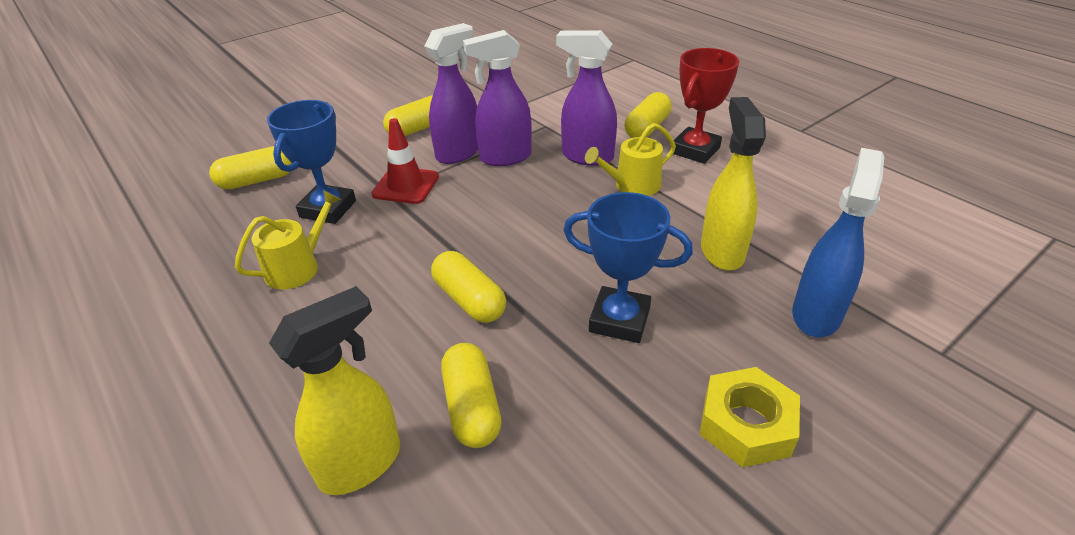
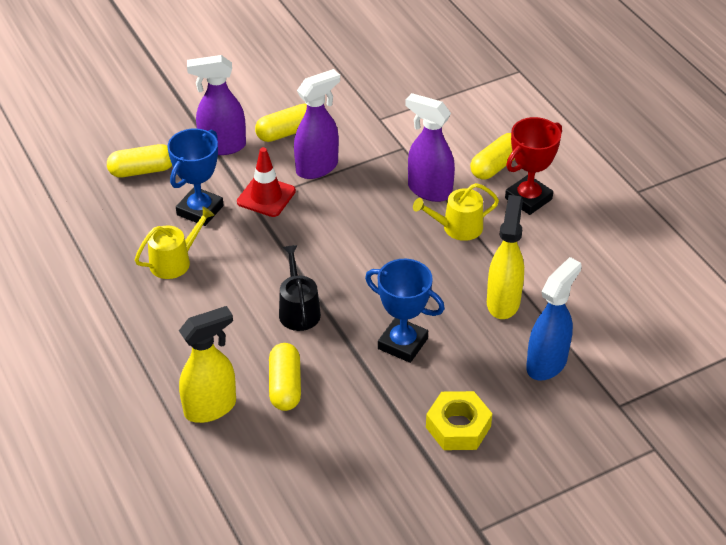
camera: 10 degrees right, 5 degrees up
yellow capsule [431,251,506,323] -> black watering can [279,245,321,331]
purple spray bottle [463,30,532,166] -> purple spray bottle moved to [187,55,246,155]

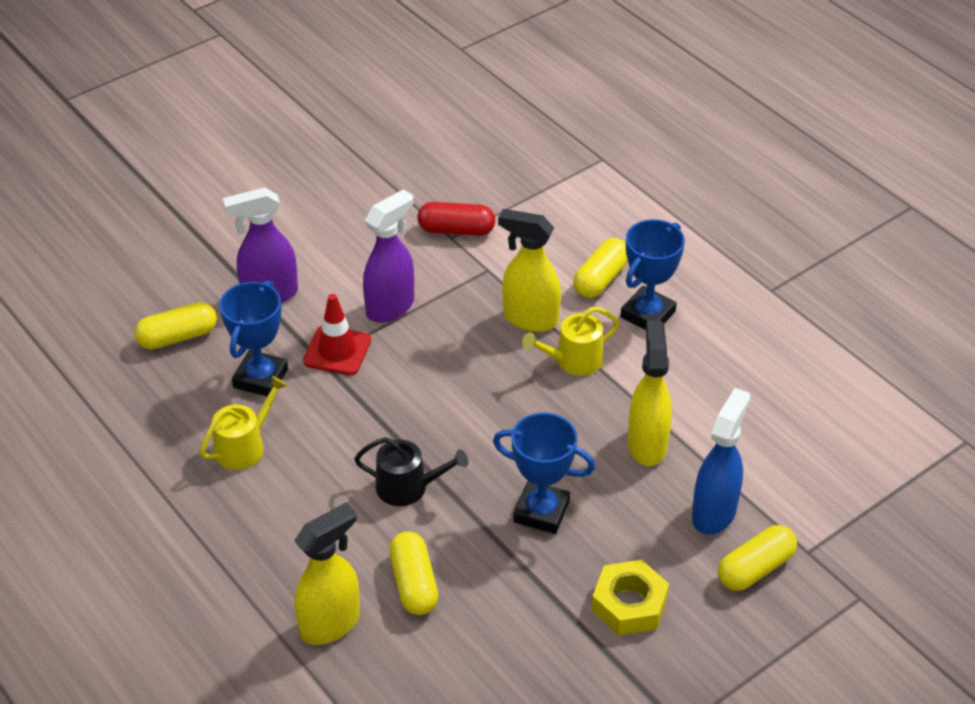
camera: 10 degrees left, 0 degrees up
yellow capsule [255,104,307,142] -> yellow capsule moved to [718,525,797,591]
black watering can [279,245,321,331] -> black watering can turned 120 degrees clockwise [354,437,468,506]
purple spray bottle [405,93,455,202] -> yellow spray bottle [498,209,561,332]
red trophy [505,117,562,215] -> blue trophy [620,219,685,330]
none -> red capsule [418,202,495,236]

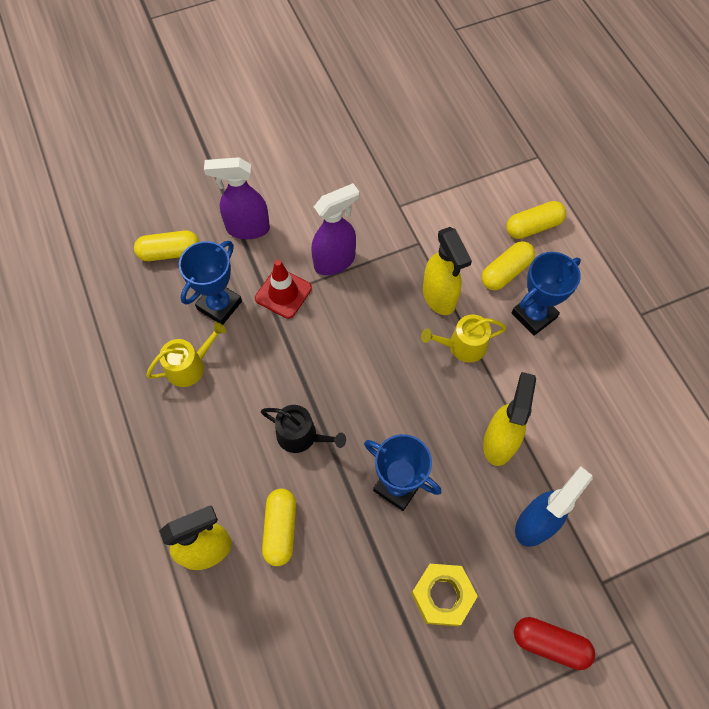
camera: 15 degrees right, 20 degrees up
red capsule [418,202,495,236] -> red capsule moved to [514,617,595,670]
yellow spray bottle [498,209,561,332] -> yellow spray bottle turned 150 degrees counterclockwise [423,227,472,315]
yellow capsule [718,525,797,591] -> yellow capsule moved to [506,201,566,239]

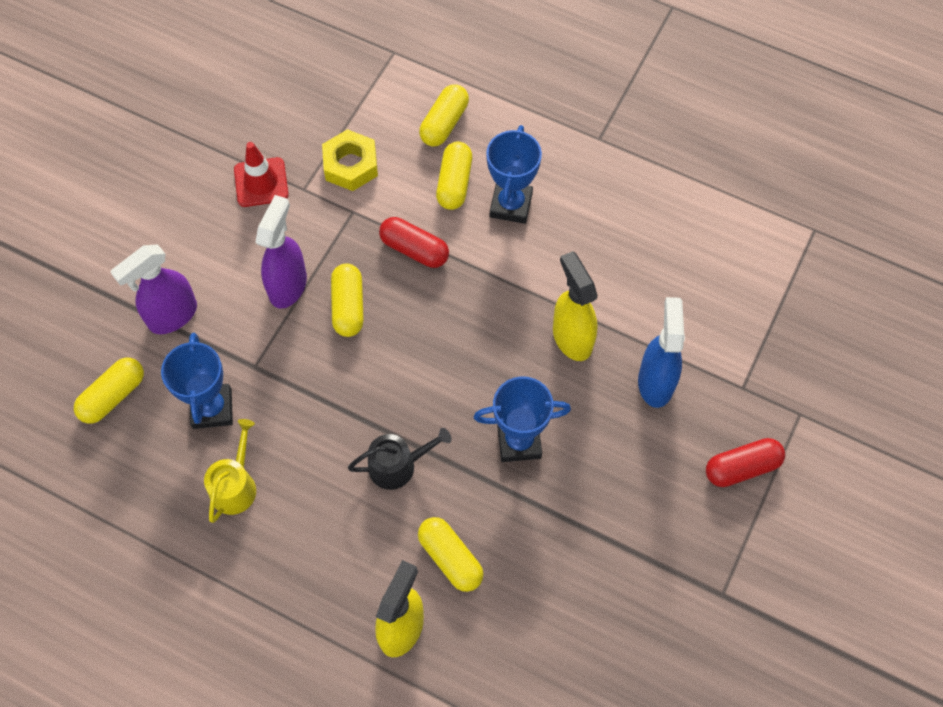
camera: 40 degrees left, 0 degrees up
red traffic cone [255,260,312,319] -> red traffic cone moved to [234,142,289,207]
yellow nut [411,564,478,626] -> yellow nut moved to [322,129,378,191]
yellow watering can [421,315,506,363] -> none
yellow spray bottle [423,227,472,315] -> red capsule [379,217,449,268]
none -> yellow capsule [331,264,364,337]

